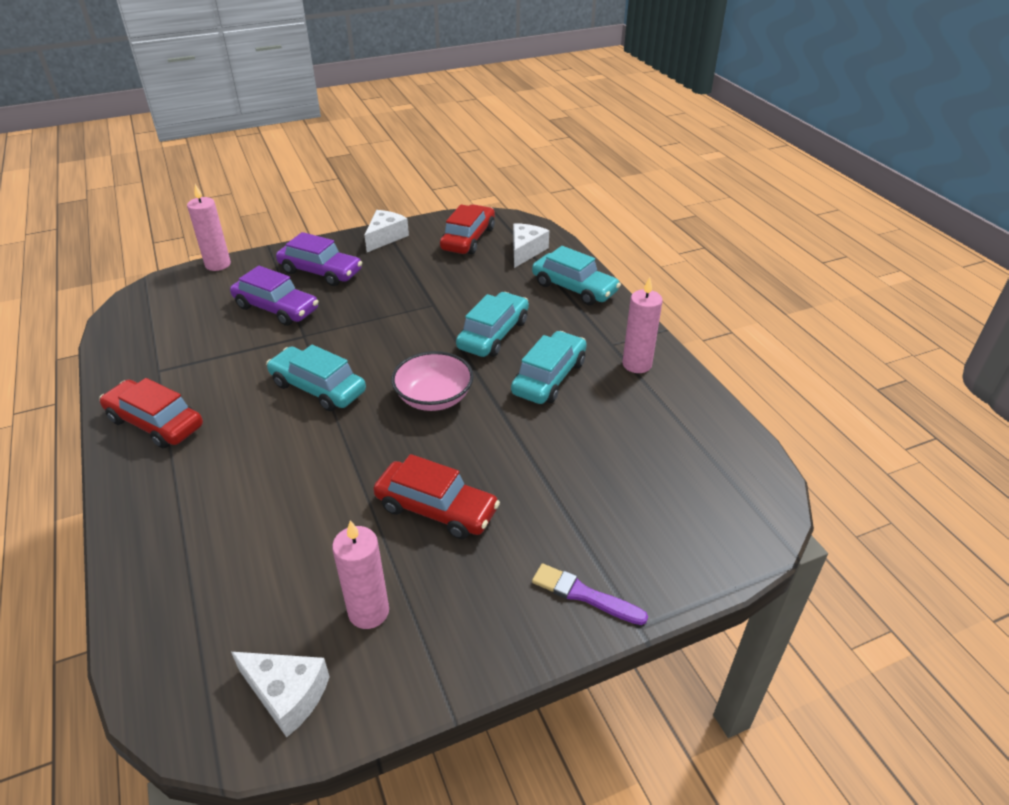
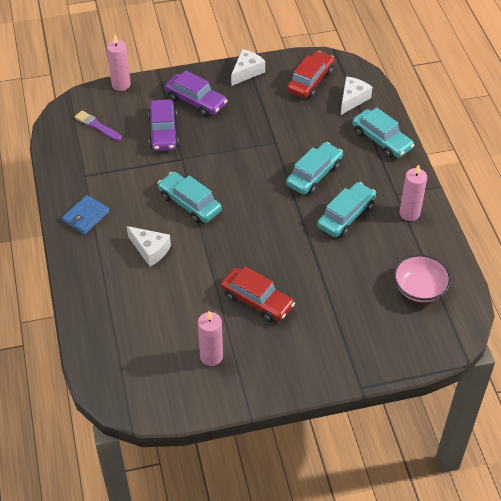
camera: 10 degrees right, 10 degrees up
red car [99,378,203,448] -> blue wallet [62,195,110,235]
purple car [230,266,318,326] -> purple car turned 45 degrees clockwise [148,99,179,151]
white cheese [231,652,330,737] -> white cheese moved to [127,226,171,267]
pink bowl [391,351,474,411] -> pink bowl moved to [394,254,451,302]
purple brush [532,563,648,625] -> purple brush moved to [75,110,122,141]

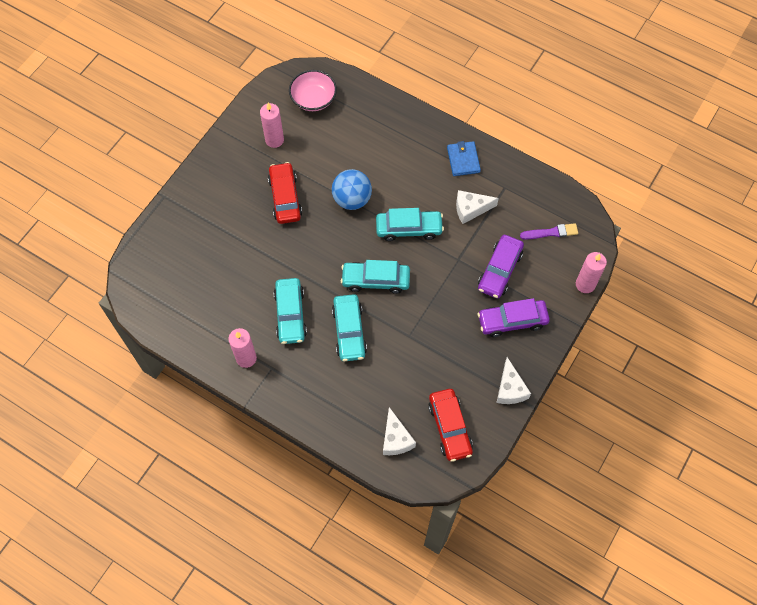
camera: 135 degrees right, 15 degrees up
white cheese [127,226,171,267] -> white cheese moved to [456,190,499,224]
purple car [148,99,179,151] -> purple car turned 105 degrees counterclockwise [478,235,524,298]
red car [221,266,295,322] -> red car turned 90 degrees clockwise [268,162,302,224]
turquoise car [352,107,414,158] -> turquoise car moved to [341,260,410,294]
pink bowl [394,254,451,302] -> pink bowl moved to [289,70,337,111]
none -> blue ball [332,169,372,210]

